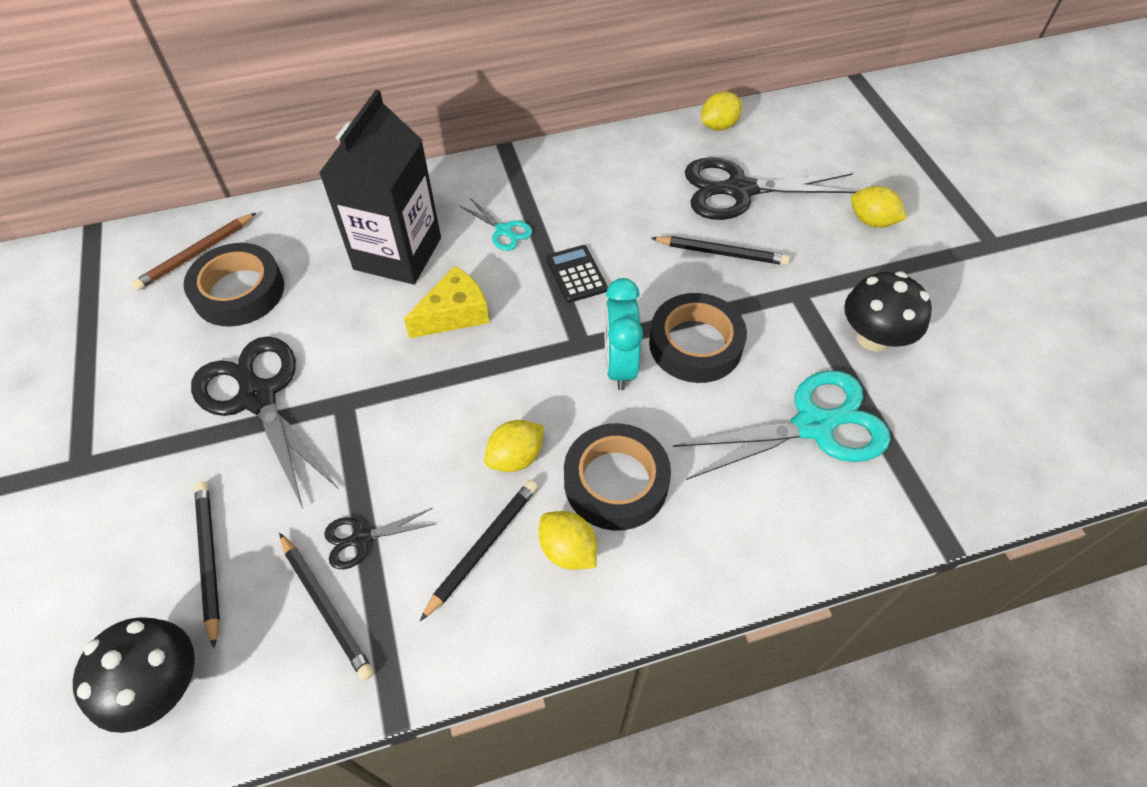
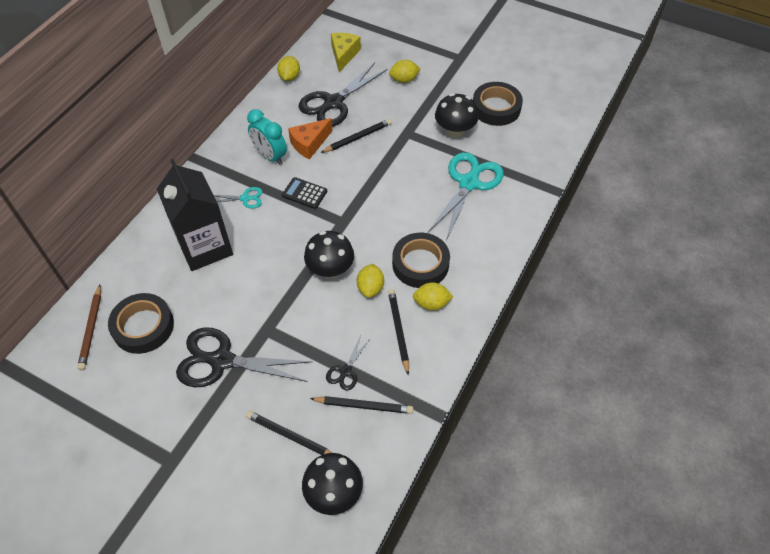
camera: 45 degrees left, 0 degrees up
yellow cheese [404,266,489,339] -> yellow cheese moved to [331,33,361,72]
turquoise clock [605,278,643,390] -> turquoise clock moved to [247,109,287,165]
black tape [649,293,747,383] -> black tape moved to [473,82,523,126]
none -> orange cheese [288,118,333,159]
none -> black mushroom [304,231,354,278]

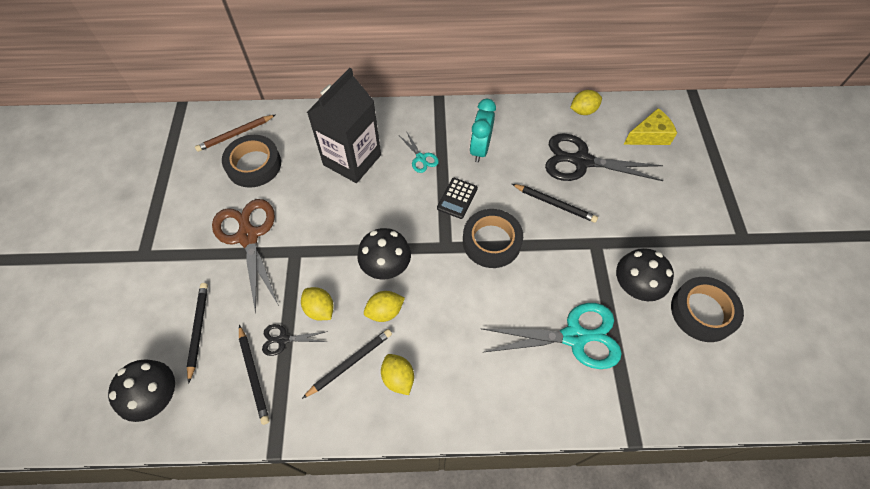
camera: 60 degrees right, 5 degrees up
black scissors [176,327,312,387] -> brown scissors [212,199,279,313]
black calculator [282,177,327,209] -> black calculator turned 150 degrees counterclockwise [437,178,478,219]
orange cheese [288,118,333,159] -> none
yellow lemon [389,60,421,83] -> yellow lemon moved to [301,287,334,320]
black tape [392,233,450,288] -> black tape moved to [463,209,523,268]

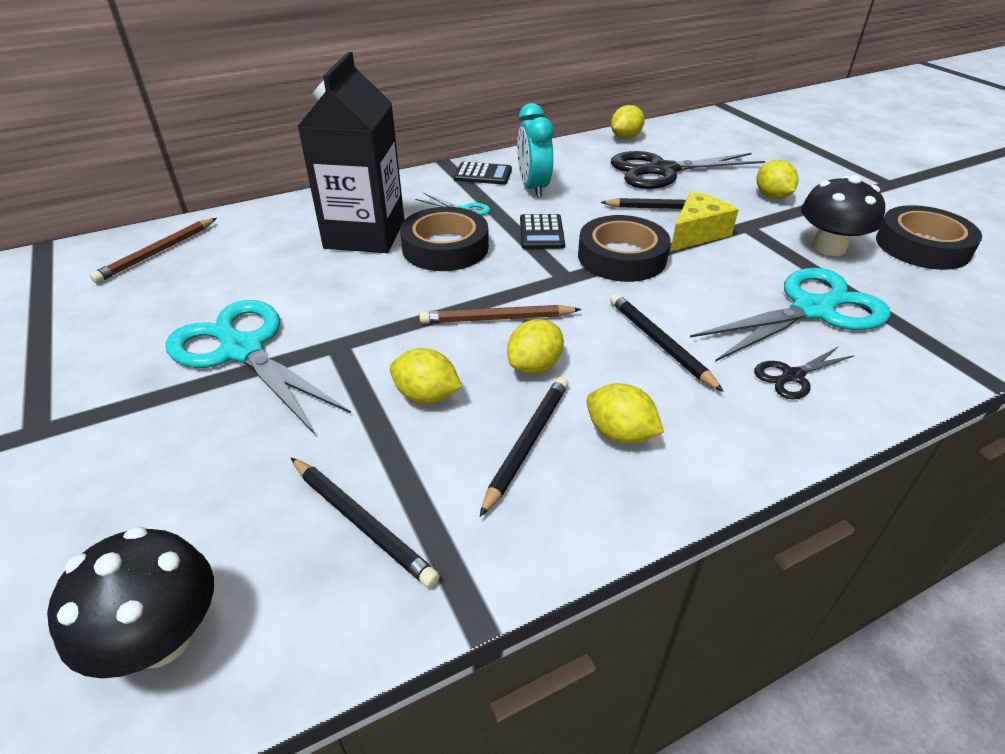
camera: 25 degrees left, 20 degrees down
black pencil [187,283,208,384] -> black pencil moved to [610,294,724,392]
brown scissors [212,199,279,313] -> turquoise scissors [166,300,351,433]
black tape [222,135,281,188] -> black tape moved to [400,207,489,271]
black scissors [262,324,328,356] -> black scissors moved to [754,346,854,399]
black mushroom [357,228,411,279] -> brown pencil [419,305,581,324]
yellow cheese [624,108,677,145] -> yellow cheese moved to [671,191,739,251]
none -> black calculator [454,162,512,184]
none -> yellow lemon [757,160,799,199]

